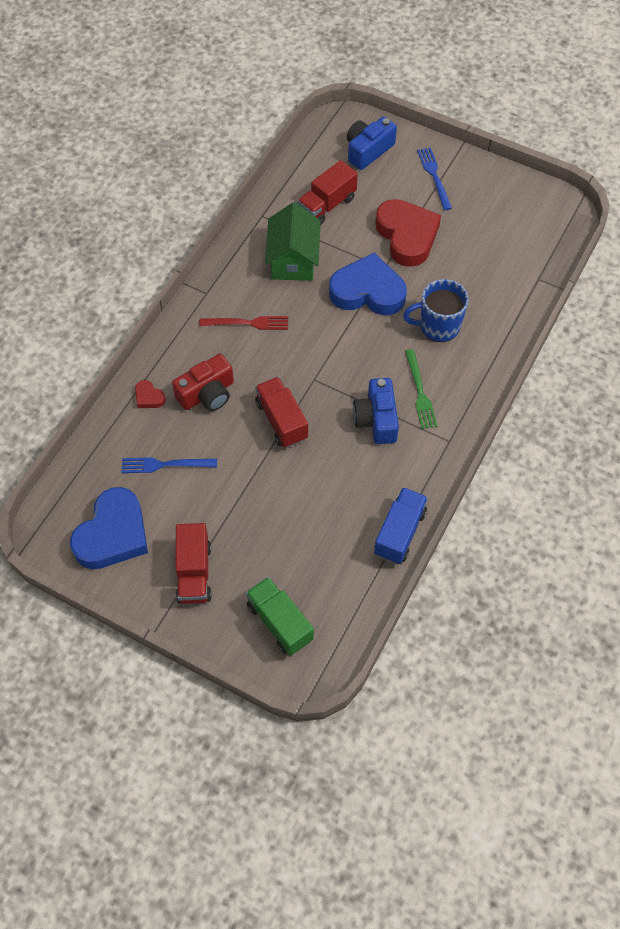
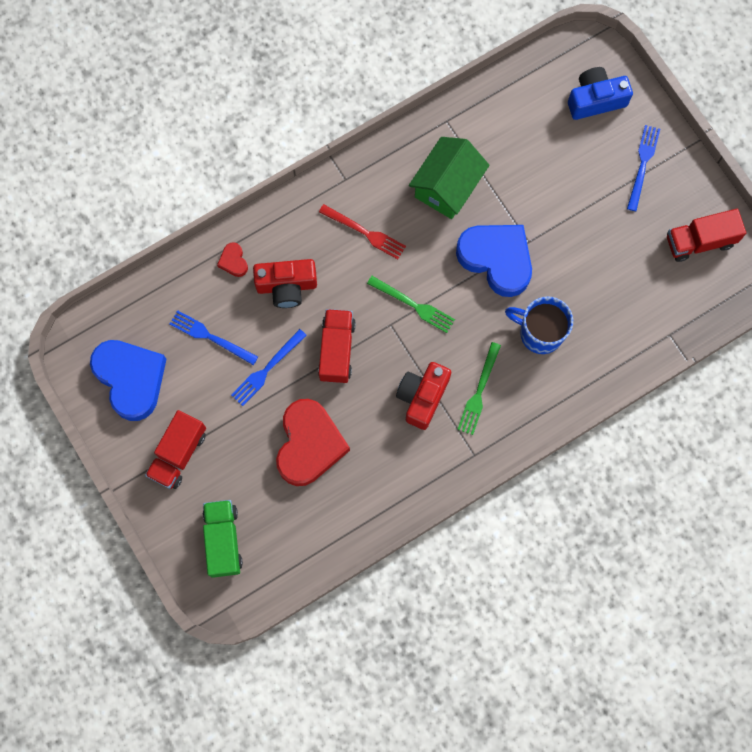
camera: 30 degrees right, 15 degrees up
blue heart [70,487,148,569] -> blue heart turned 90 degrees counterclockwise [90,340,167,421]
red truck [297,160,358,225] -> red truck moved to [667,209,746,262]
blue camera [353,378,399,444] -> red camera [396,362,451,430]
blue truck [374,487,428,564] -> none
red heart [375,199,441,267] -> red heart moved to [276,399,350,486]
none -> blue fork [231,329,307,406]
none -> green fork [367,276,455,333]

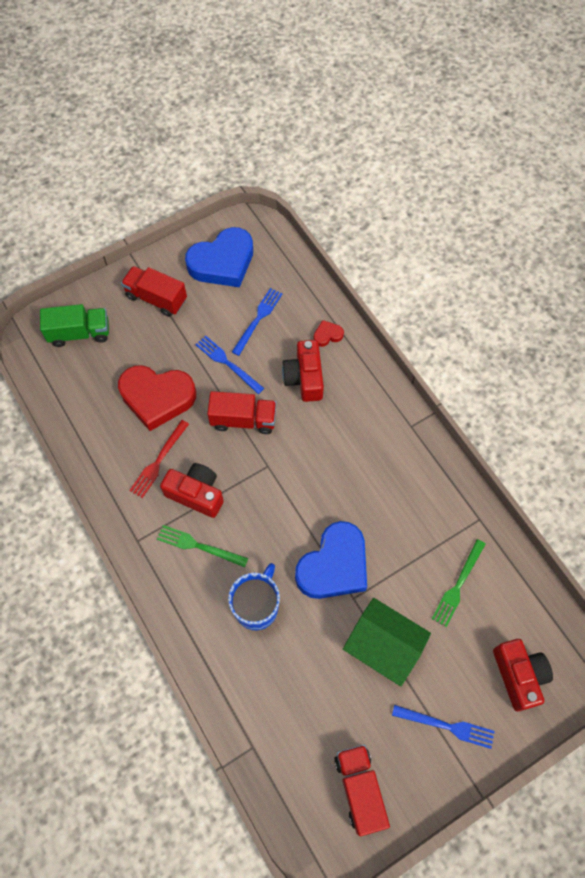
camera: 90 degrees right, 10 degrees down
red fork [319,204,406,259] -> red fork moved to [129,420,189,498]
green fork [367,276,455,333] -> green fork moved to [432,539,486,627]
green house [409,137,489,219] -> green house moved to [343,598,431,686]
blue camera [568,67,633,120] -> red camera [493,639,553,711]

